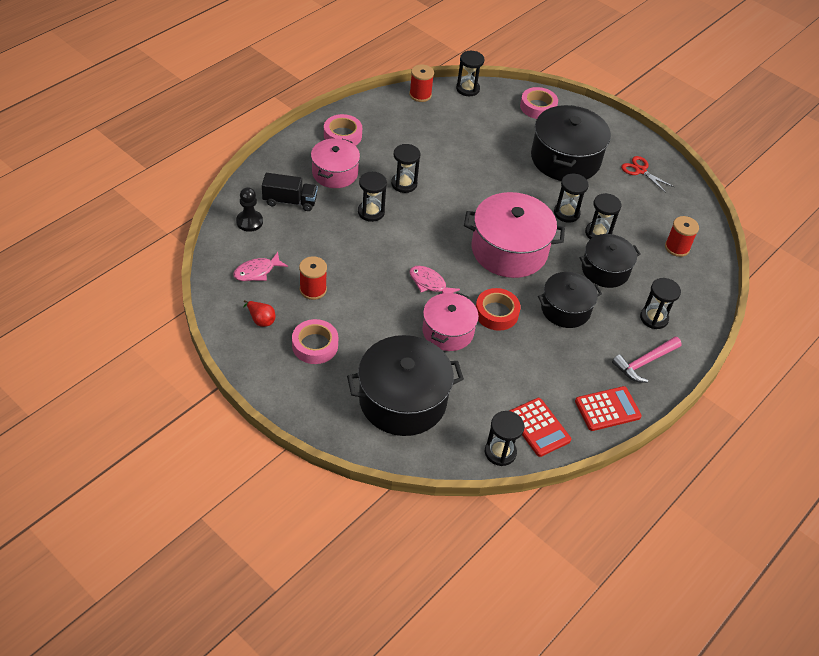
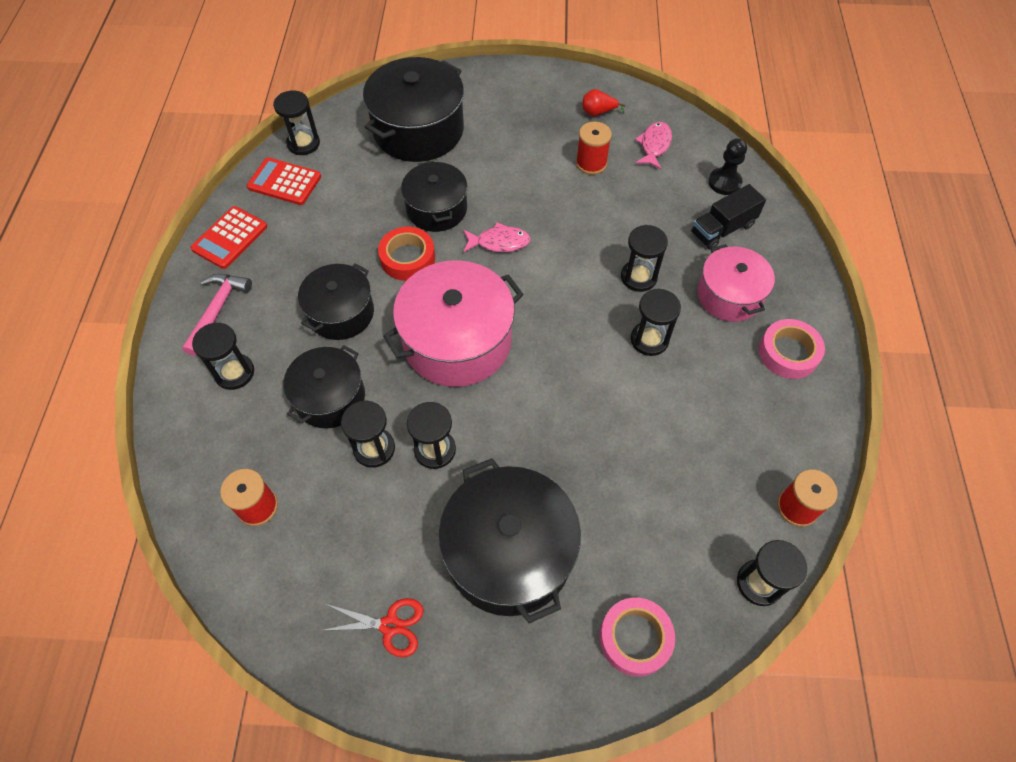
camera: 145 degrees right, 10 degrees up
pink tape [292,319,338,364] -> none
pink pot [422,292,479,351] -> black pot [401,161,467,232]

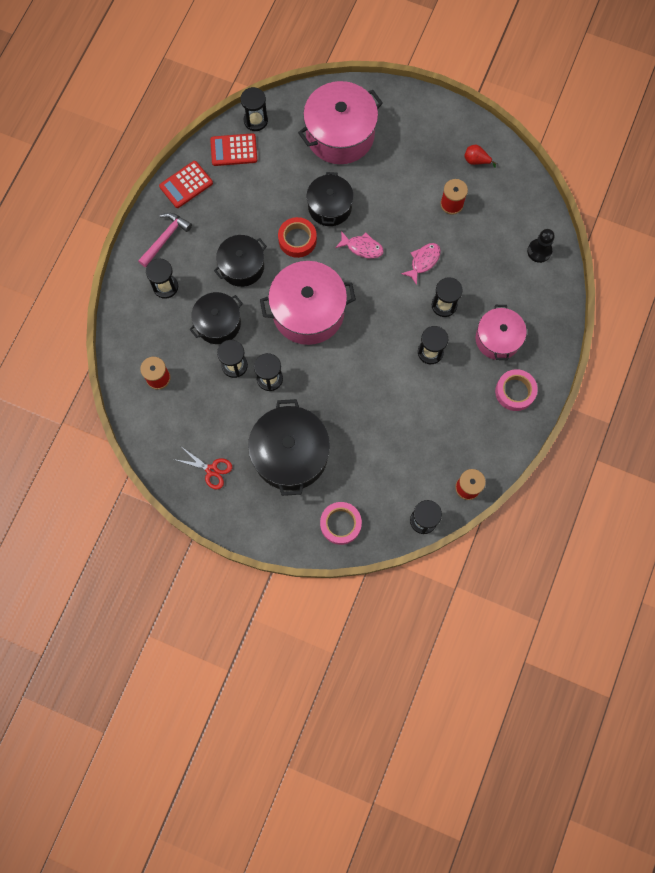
camera: 20 degrees right, 15 degrees up
red calculator [247,157,321,205] -> red calculator turned 45 degrees counterclockwise [210,133,257,166]
black pot [363,57,464,162] -> pink pot [298,81,383,164]
pink fish [635,122,672,169] -> pink fish moved to [401,243,441,285]
black truck [691,184,766,250] -> none

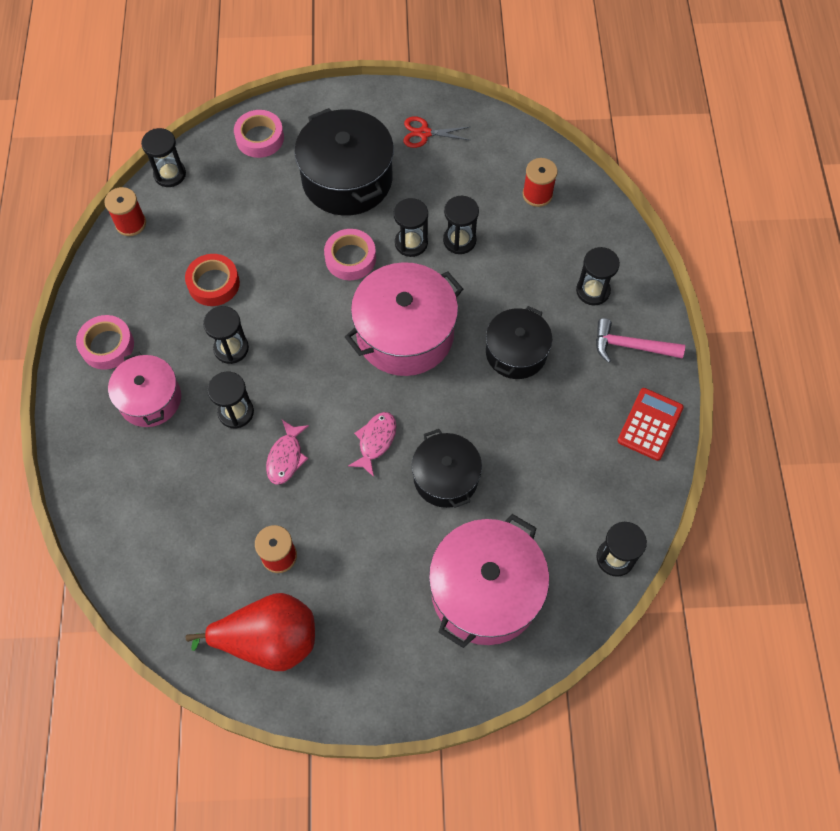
camera: 155 degrees right, 10 degrees down
pink hammer [138,213,192,267] -> pink hammer turned 90 degrees clockwise [596,318,685,363]
black pot [189,292,243,344] -> none
red calculator [210,133,257,166] -> none
red tape [278,217,317,258] -> red tape moved to [185,254,240,306]
pink fish [335,231,384,259] -> pink fish turned 120 degrees clockwise [348,412,397,477]
red pear [464,145,497,168] -> red pear [185,593,315,671], size x2.37
black pawn [527,229,555,263] -> none
none -> pink tape [324,229,376,280]

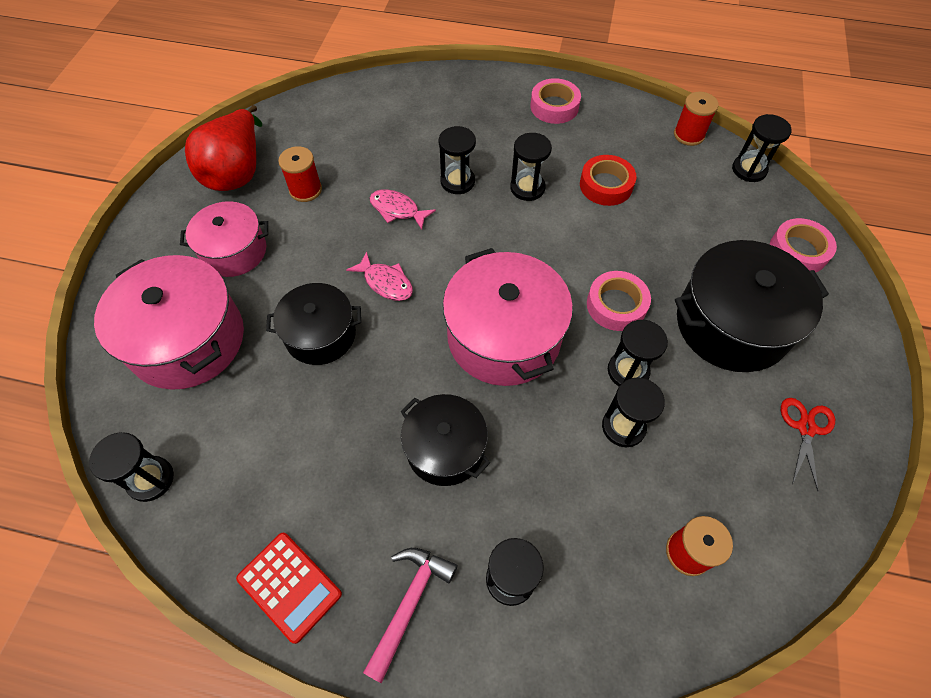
camera: 105 degrees right, 5 degrees down
pink pot [108,352,181,427] -> pink pot moved to [180,201,268,277]

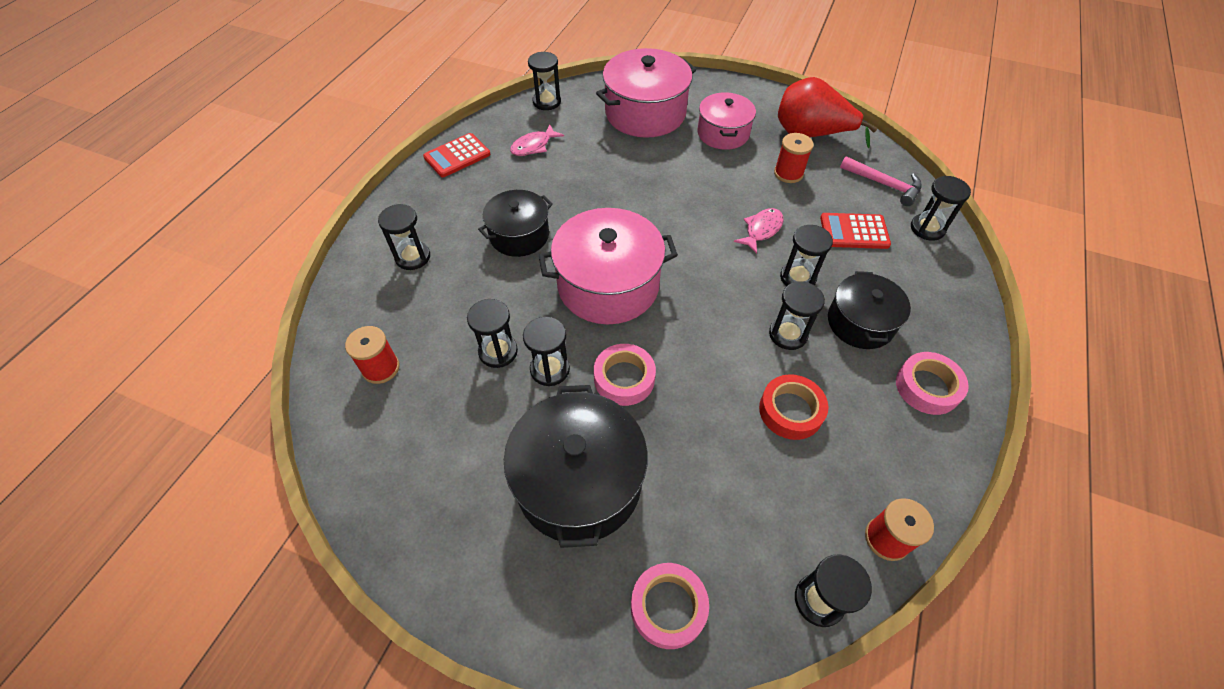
camera: 100 degrees right, 5 degrees down
black pot [266,283,361,365] -> black pot moved to [828,271,911,349]
pink fish [346,251,413,301] -> pink fish moved to [510,124,564,156]
pink hammer [363,548,458,683] -> pink hammer moved to [840,156,922,206]
red scissors [781,398,835,492] -> none
none -> red calculator [820,213,891,249]
none -> black hourglass [911,176,971,241]

